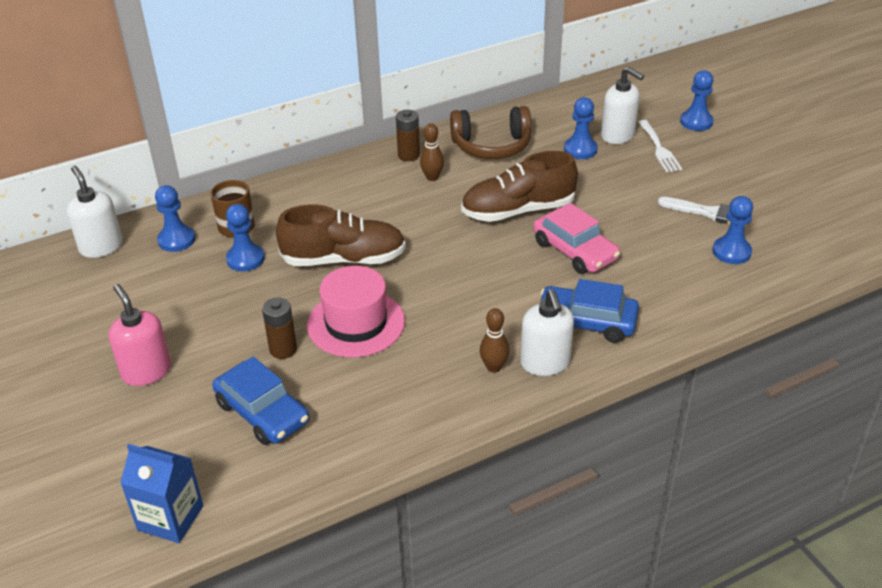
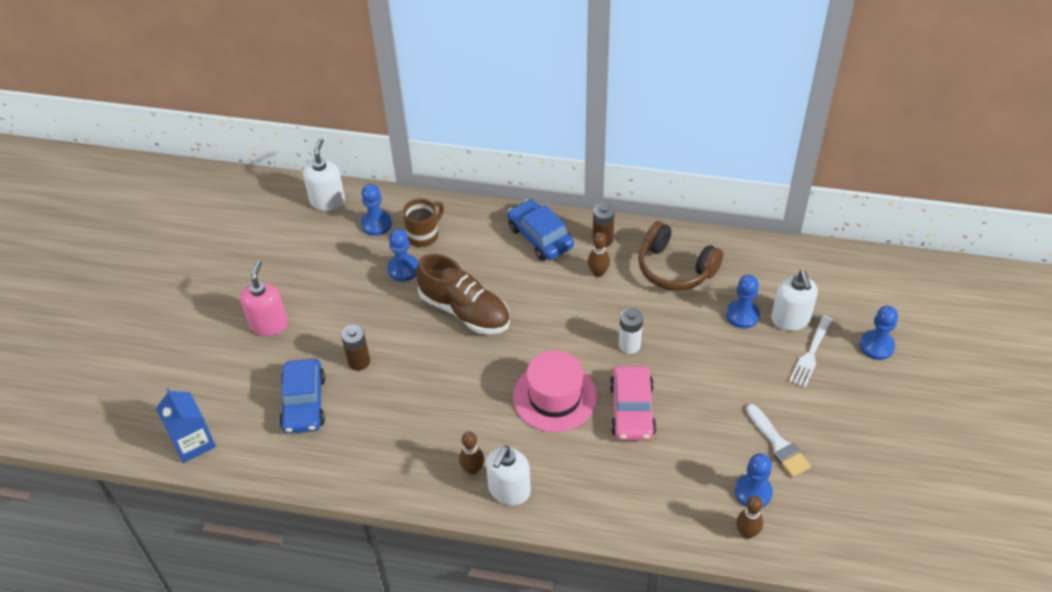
camera: 40 degrees right, 10 degrees up
pink hat [307,266,405,357] -> pink hat moved to [513,350,597,432]
brown shoe [461,151,578,222] -> white battery [619,308,643,354]
blue car [541,279,639,343] -> blue car moved to [507,199,574,260]
none -> brown bowling pin [736,496,763,539]

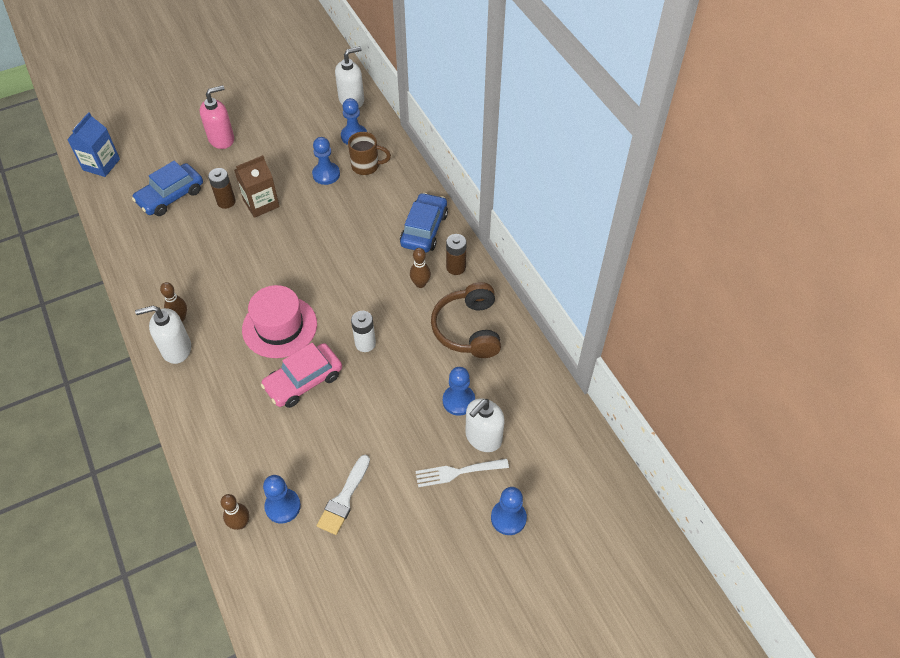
camera: 50 degrees right, 5 degrees up
brown shoe [416,254,510,334] -> none
none -> brown carton [234,155,280,218]

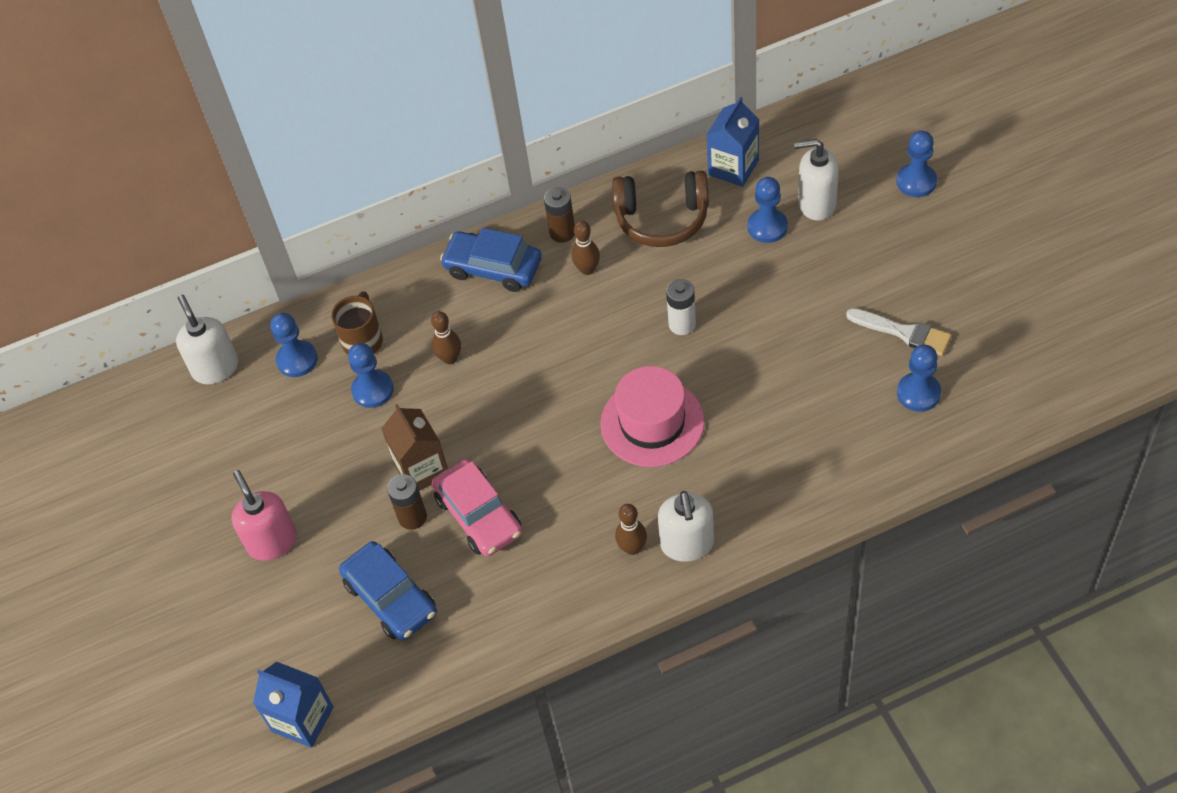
camera: 80 degrees left, 0 degrees up
brown bowling pin [221,494,249,530] -> brown bowling pin moved to [431,311,461,364]
pink car [261,343,342,408] -> pink car moved to [432,459,522,556]
white fork [415,458,509,487] -> none
white soap dispenser [465,398,505,452] -> white soap dispenser turned 135 degrees clockwise [794,139,839,221]
none -> blue carton [707,97,759,187]

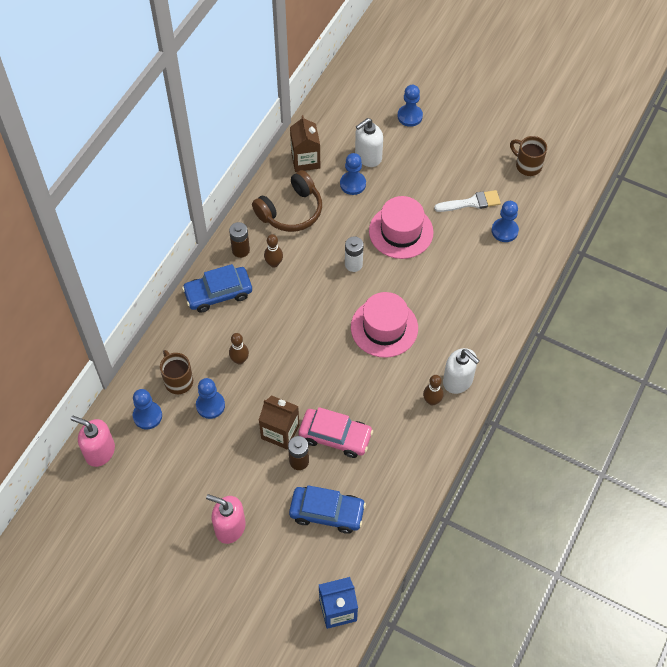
camera: 45 degrees left, 5 degrees up
white soap dispenser [176,295,238,384] -> pink soap dispenser [71,416,115,467]
blue carton [707,97,759,187] -> brown carton [290,115,320,172]
none -> pink hat [369,196,434,259]
none -> brown mug [510,136,547,176]

